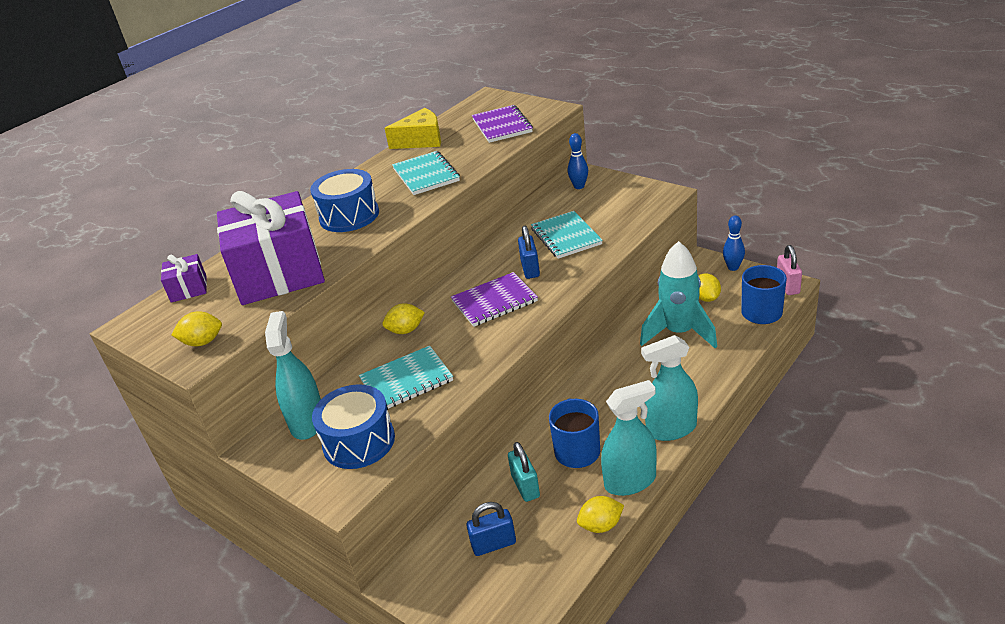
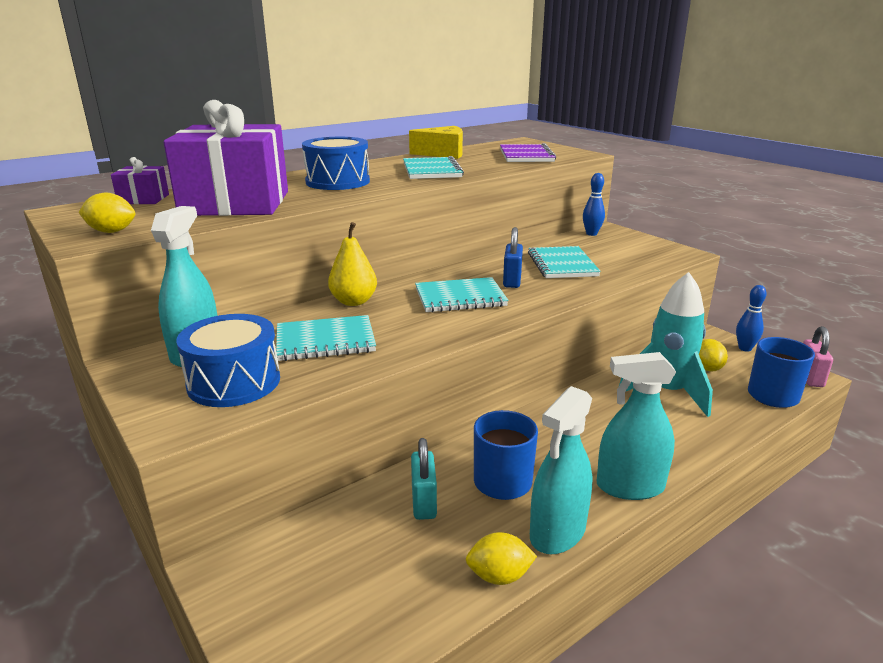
camera: 10 degrees right, 10 degrees down
yellow lemon [382,303,425,334] -> yellow pear [328,222,377,306]
purple notebook [451,272,538,327] -> turquoise notebook [415,277,508,313]
blue padlock [466,502,516,556] -> none
turquoise spray bottle [601,380,657,496] -> turquoise spray bottle turned 135 degrees clockwise [530,386,593,554]

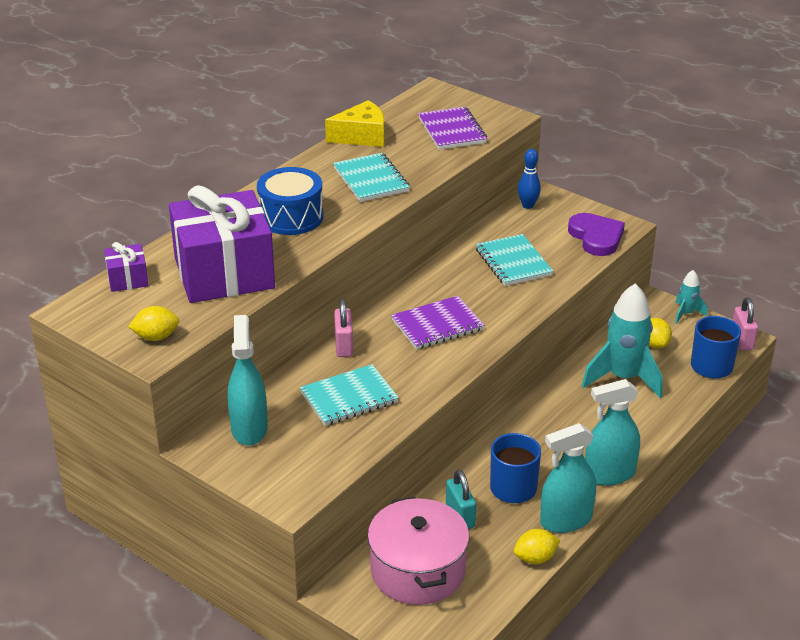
camera: 15 degrees left, 10 degrees up
blue drum [176,314,280,407] -> none
yellow pear [328,222,377,306] -> pink padlock [334,299,353,357]
turquoise notebook [415,277,508,313] -> purple notebook [391,296,484,350]
blue padlock [503,227,523,288] -> none
turquoise spray bottle [530,386,593,554] -> turquoise spray bottle turned 45 degrees clockwise [540,423,596,533]
blue bowling pin [736,285,767,352] -> turquoise rocket [675,270,708,324]
none -> pink pot [368,497,469,605]
none -> purple heart [568,213,625,256]

